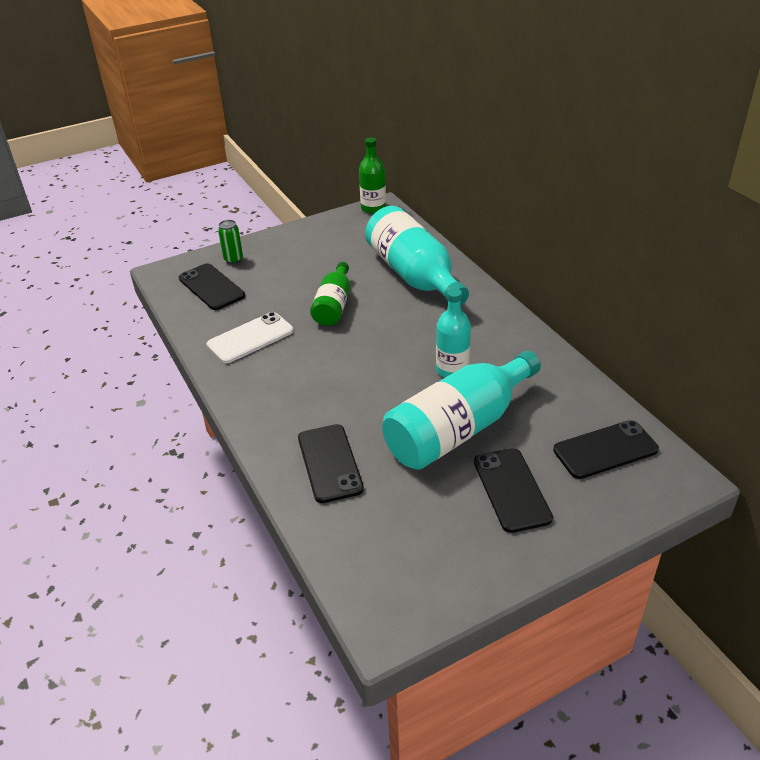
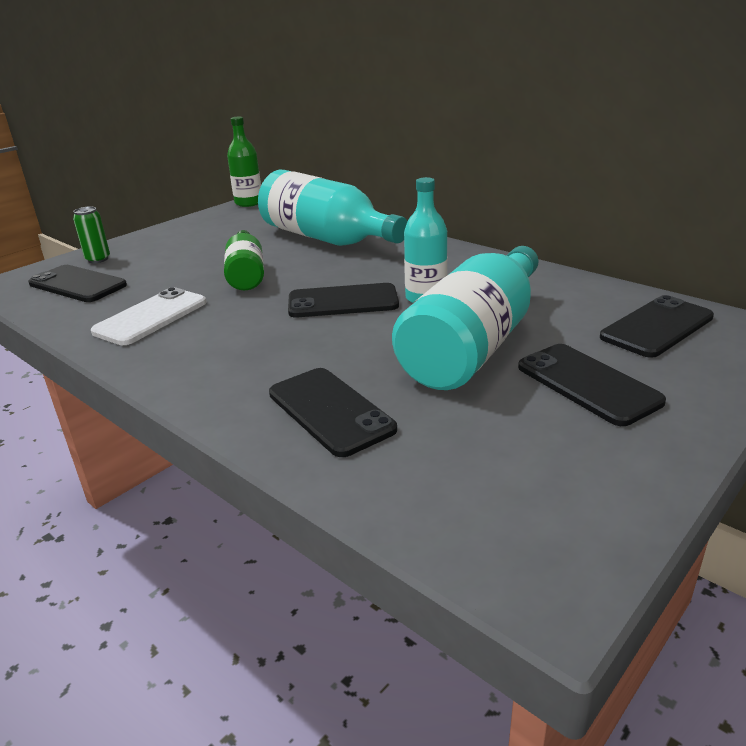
camera: 20 degrees left, 10 degrees down
none -> black phone [288,283,399,317]

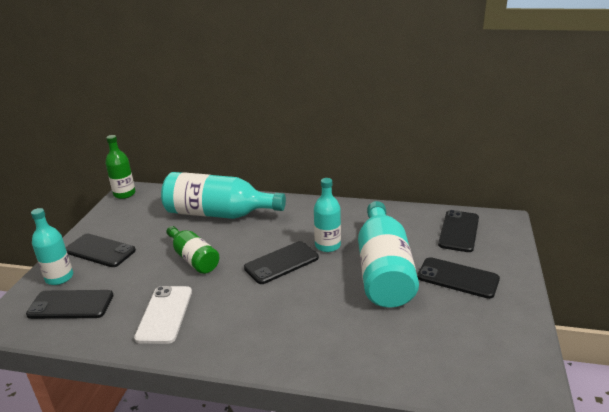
camera: 30 degrees left, 0 degrees up
green can [73,206,110,263] -> turquoise bottle [31,208,73,285]
black phone [269,368,397,457] -> black phone moved to [66,234,136,267]

